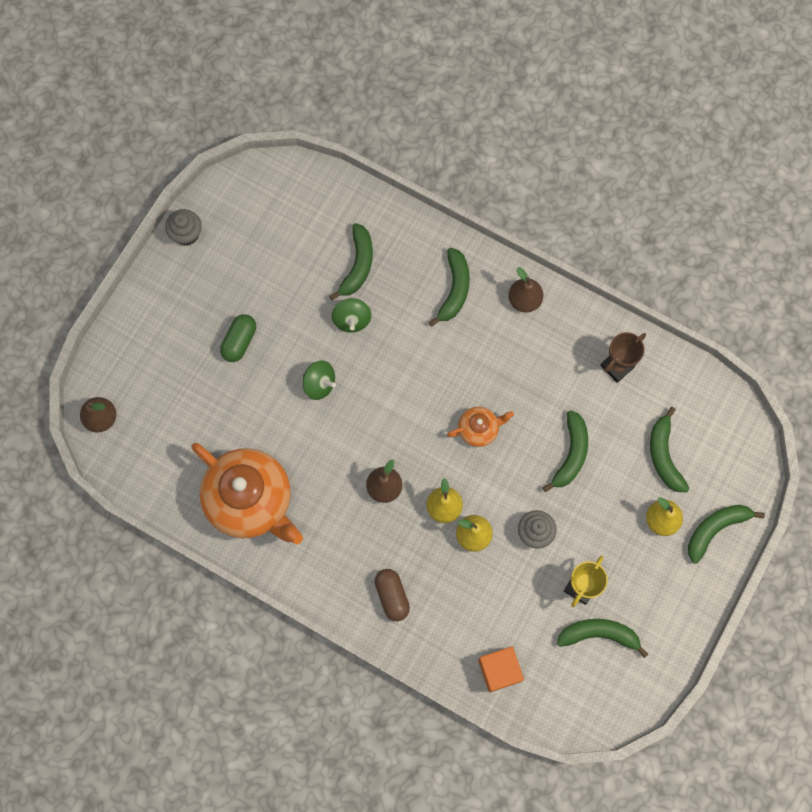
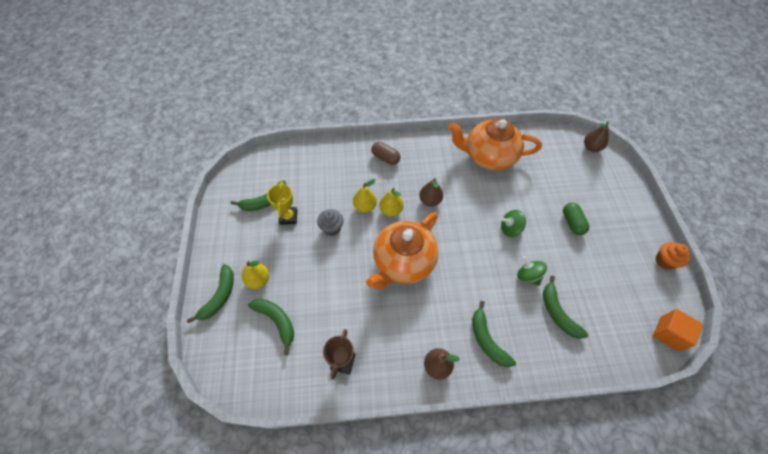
camera: 145 degrees right, 15 degrees down
grey cupcake [165,209,202,246] -> orange cupcake [655,242,690,270]
orange teapot [447,407,514,447] -> orange teapot [366,212,439,289], size x2.17
orange cube [478,647,524,692] -> orange cube moved to [653,309,703,352]
green banana [542,410,588,492] -> none

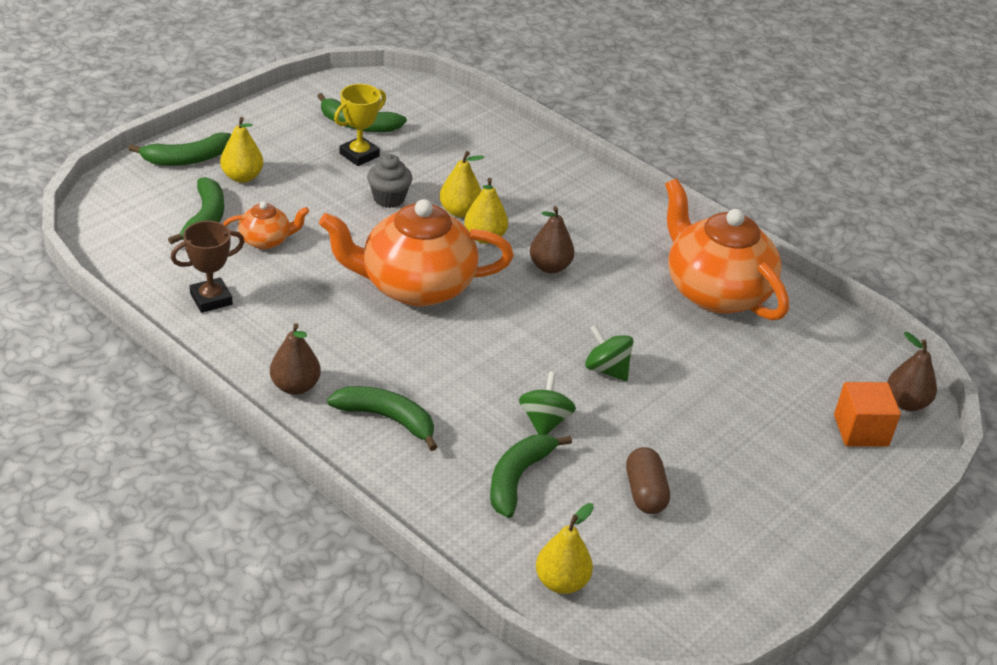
camera: 45 degrees right, 20 degrees down
brown capsule [371,142,400,165] -> brown capsule moved to [626,447,670,514]
green banana [472,301,516,367] -> green banana turned 90 degrees clockwise [327,386,437,451]
green capsule [563,202,589,235] -> none
orange cube [653,309,703,352] -> orange cube moved to [834,382,901,446]
orange cupcake [655,242,690,270] -> none
none -> orange teapot [223,202,309,249]
none -> yellow pear [536,503,594,594]

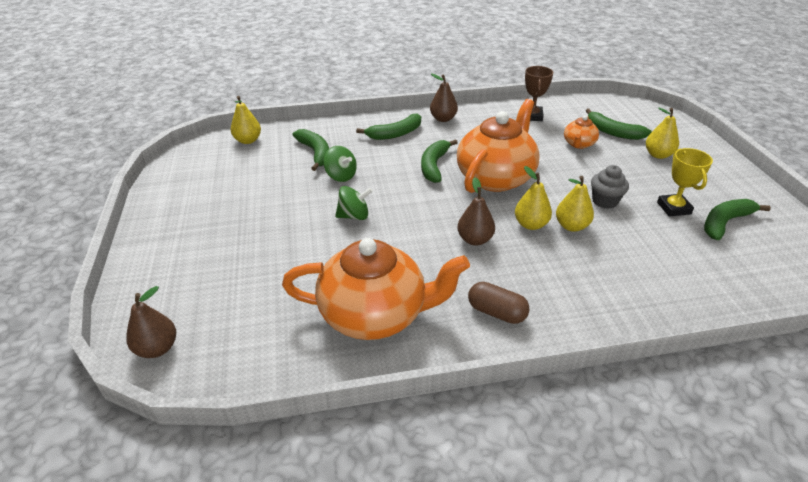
camera: 130 degrees right, 0 degrees up
green banana [128,132,231,166] -> green banana moved to [421,139,458,183]
brown capsule [626,447,670,514] -> brown capsule moved to [468,282,530,324]
orange cube [834,382,901,446] -> none

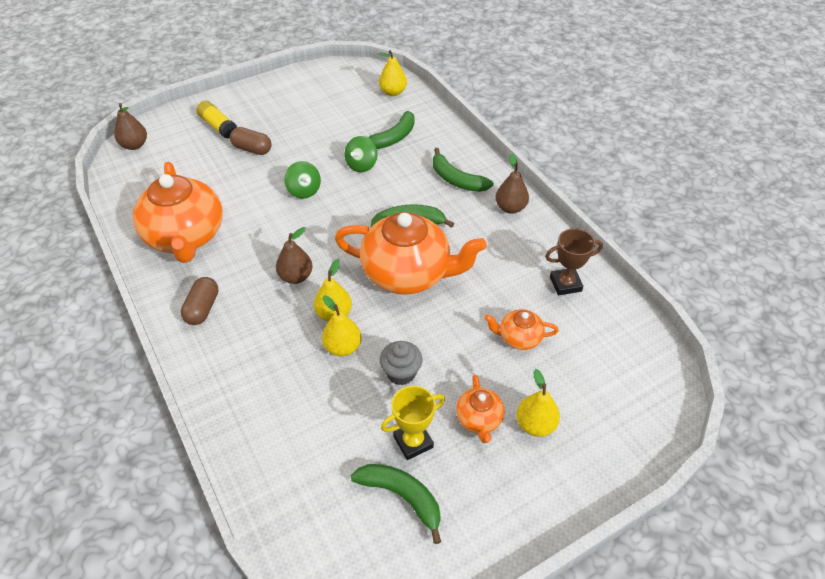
camera: 70 degrees right, 10 degrees up
green banana [586,108,652,140] -> none
none -> yellow glue stick [197,101,237,139]
none -> brown capsule [230,127,272,155]
none -> orange teapot [456,375,504,443]

